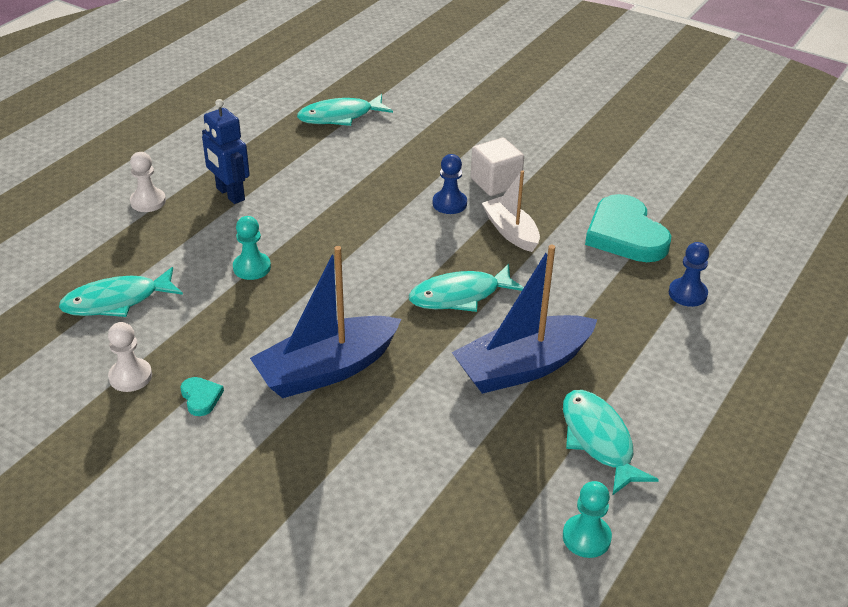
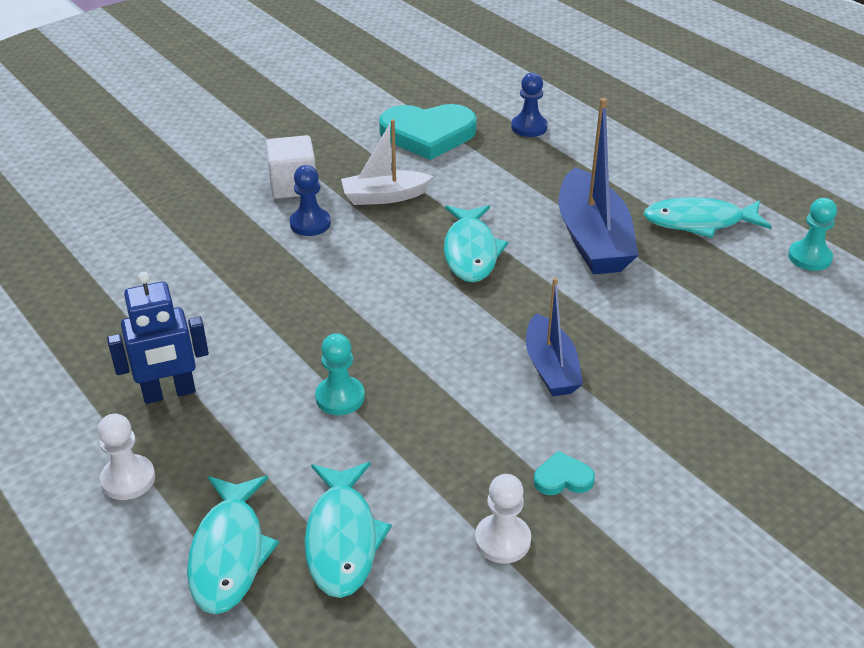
camera: 70 degrees left, 0 degrees up
blue boat [250,246,401,398] -> blue boat [526,278,583,396], size x0.61
turquoise fish [297,94,393,126] -> turquoise fish moved to [187,476,279,614]

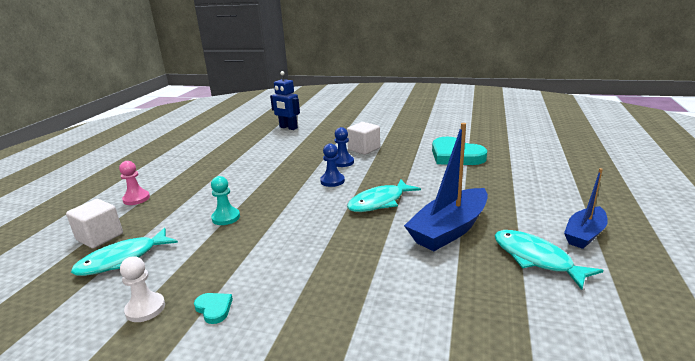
camera: 55 degrees right, 15 degrees down
white pawn [98,414,155,500] -> pink pawn [119,161,150,205]
blue robot [107,272,209,404] -> blue robot moved to [270,71,300,130]
turquoise fish [187,476,279,614] -> white cube [66,199,123,248]
white boat [341,119,433,205] -> none
blue pawn [511,73,548,137] -> blue pawn moved to [320,143,345,187]
blue boat [526,278,583,396] -> blue boat moved to [564,168,608,249]
turquoise pawn [788,198,837,271] -> none

